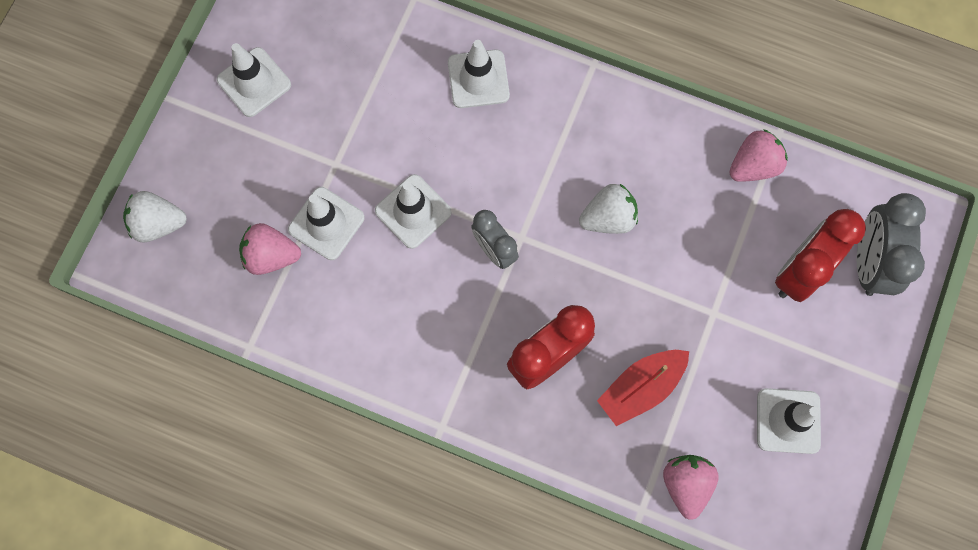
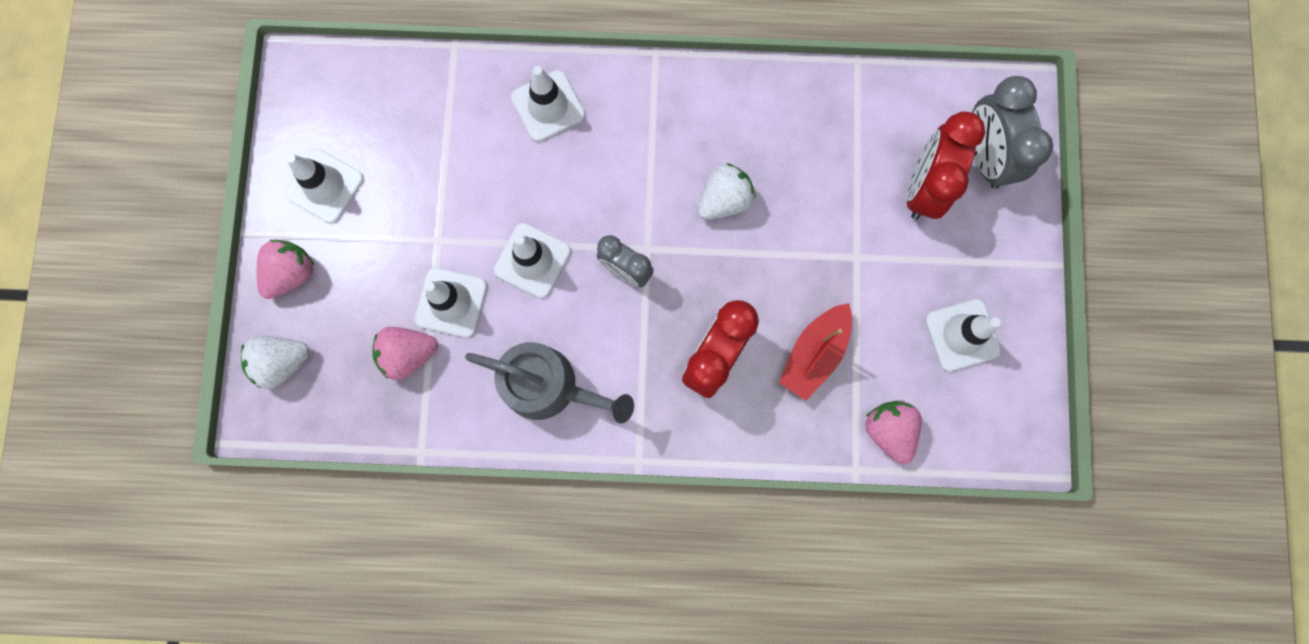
camera: 20 degrees left, 5 degrees up
pink strawberry [729,129,788,182] -> pink strawberry moved to [257,240,314,299]
none -> grey watering can [465,342,634,424]

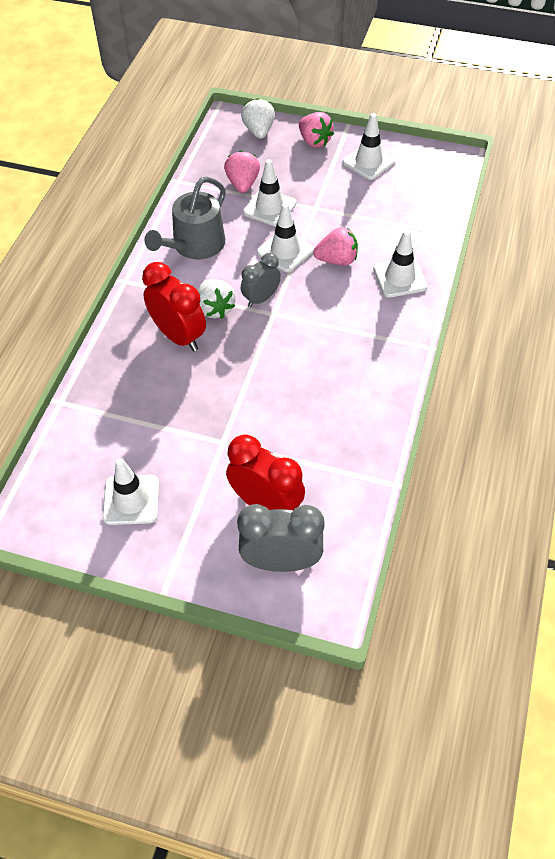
camera: 105 degrees right, 25 degrees down
white strawberry [698,163,755,220] -> white strawberry moved to [198,279,235,318]
red boat [779,303,852,400] -> none
pink strawberry [865,401,922,464] -> pink strawberry moved to [313,227,358,265]

